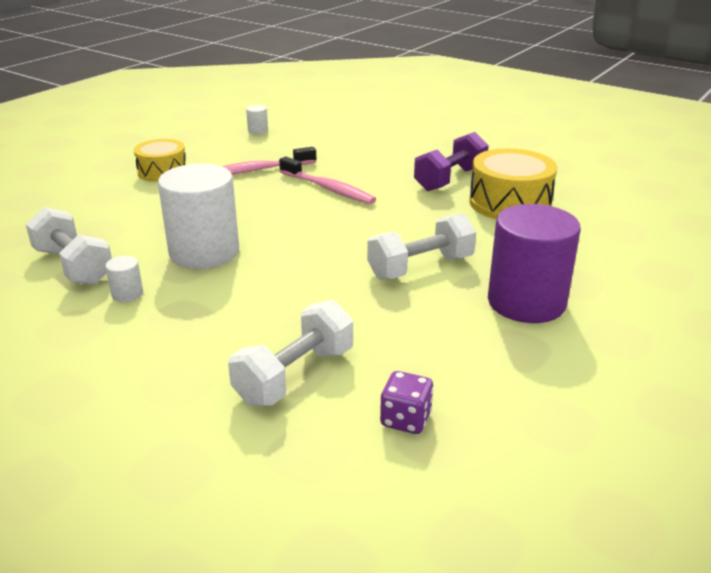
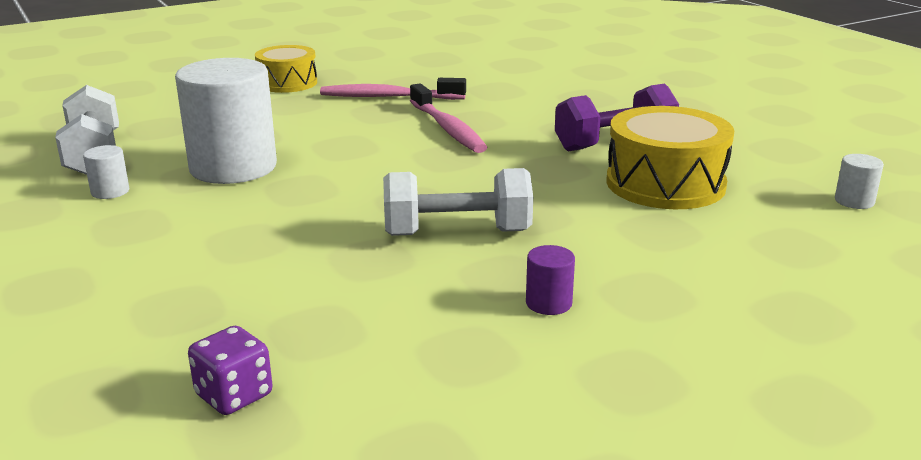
camera: 25 degrees right, 5 degrees down
white dumbbell [228,300,353,406] -> none
white cylinder [246,105,268,134] -> white cylinder moved to [835,154,884,209]
purple cylinder [488,204,581,323] -> purple cylinder [526,245,575,315], size x0.40

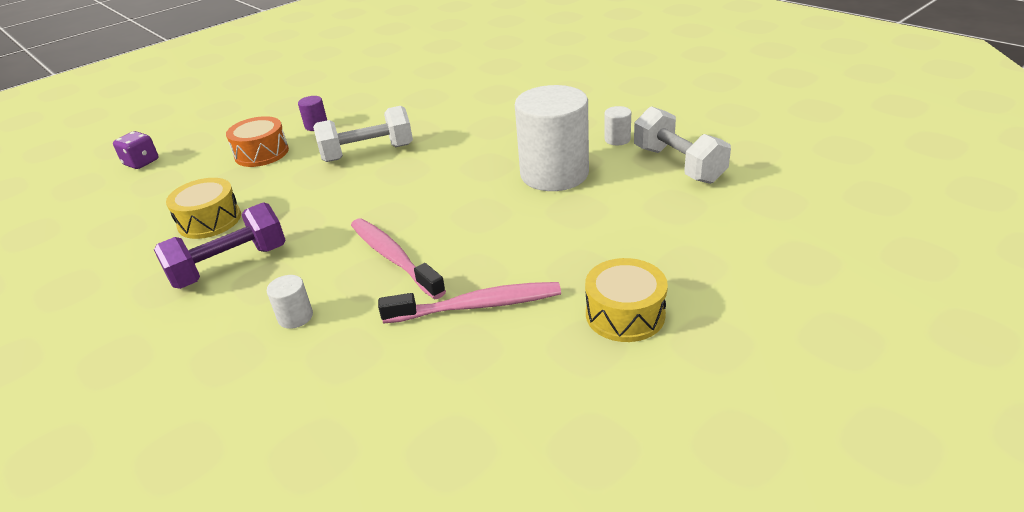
camera: 170 degrees right, 10 degrees up
purple dice [188,326,272,415] -> purple dice moved to [113,131,158,169]
yellow drum [606,106,734,209] -> yellow drum [166,178,241,239], size x0.66
white cylinder [835,154,884,209] -> white cylinder moved to [267,275,313,329]
none -> orange drum [226,116,289,167]

